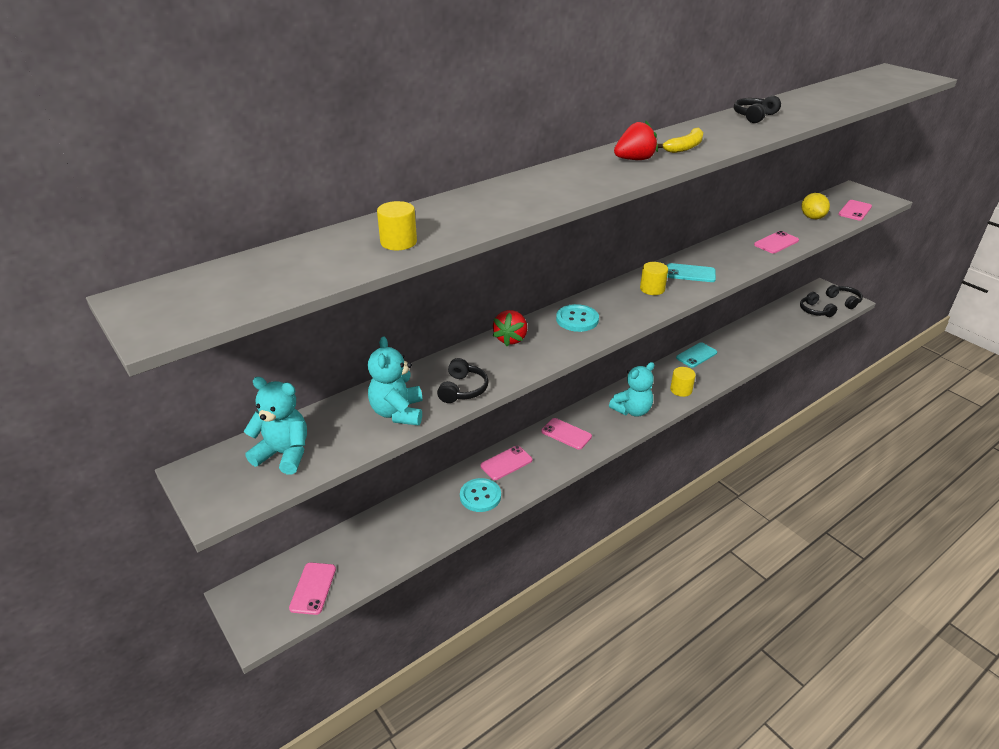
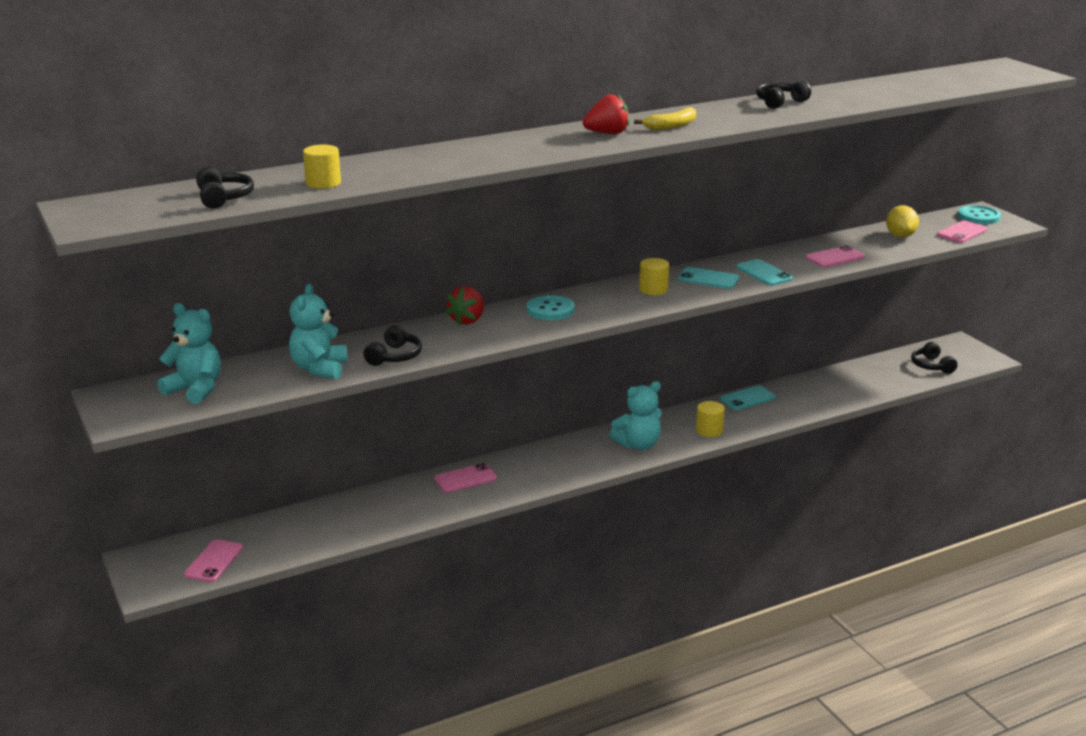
camera: 10 degrees right, 10 degrees down
turquoise button [460,478,501,512] -> turquoise button moved to [958,205,1001,224]
pink phone [541,418,592,450] -> none
black headphones [826,285,863,309] -> black headphones moved to [196,167,254,209]
none -> turquoise phone [736,259,793,286]

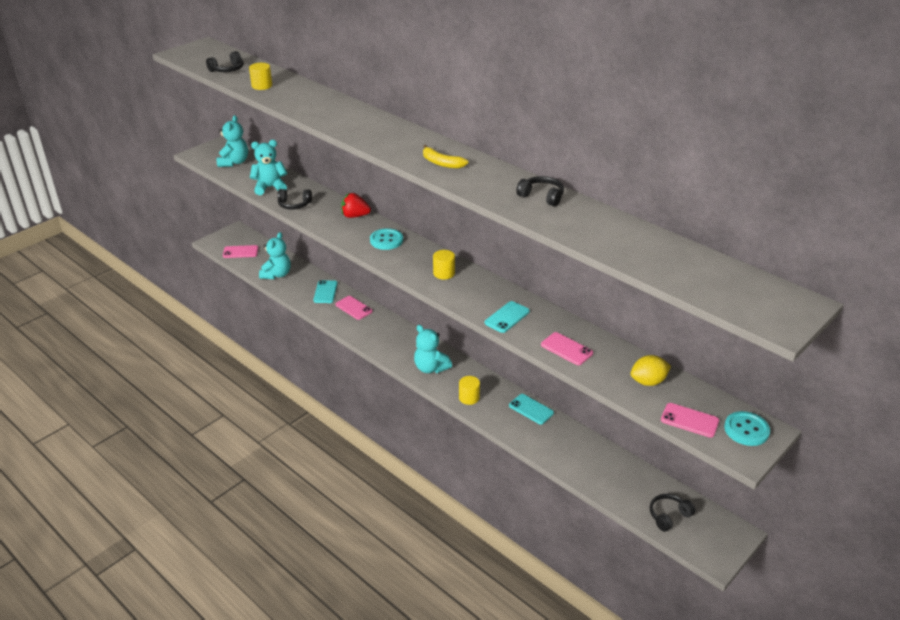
camera: 70 degrees right, 10 degrees up
red strawberry [583,93,629,134] -> none
turquoise phone [678,267,739,289] -> turquoise phone moved to [313,280,338,303]
none -> turquoise teddy bear [259,232,291,279]

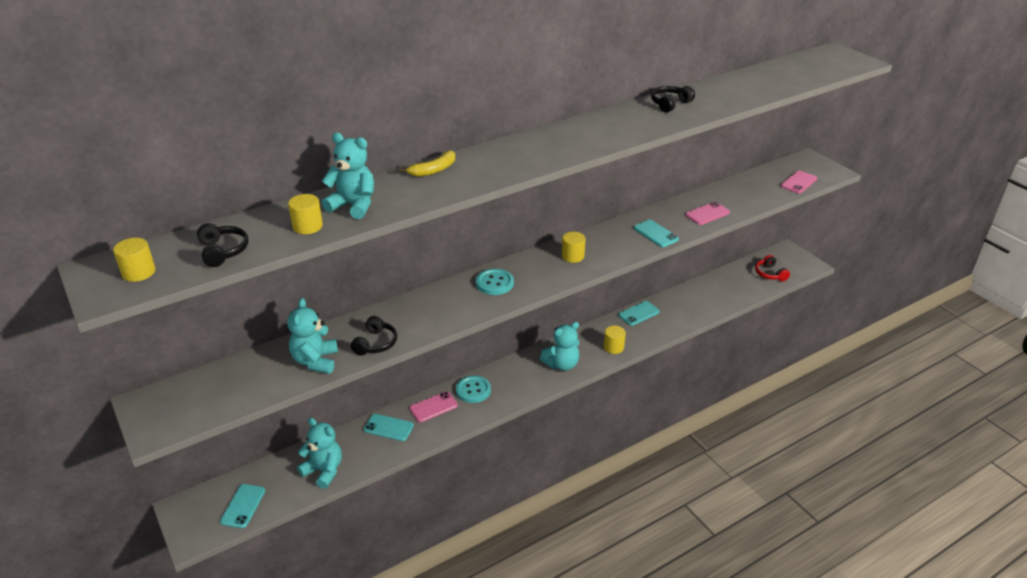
camera: 75 degrees left, 0 degrees up
turquoise teddy bear [217,115,248,167] -> turquoise teddy bear moved to [322,133,374,219]
pink phone [223,245,258,258] -> turquoise phone [220,484,265,528]
red strawberry [341,193,371,218] -> none
yellow banana [423,145,468,169] -> yellow banana moved to [399,150,455,177]
yellow lemon [630,355,671,386] -> none
black headphones [650,494,696,532] -> red headphones [755,255,790,281]
turquoise button [724,411,770,446] -> turquoise button moved to [456,376,491,403]
none -> yellow cylinder [113,238,155,282]

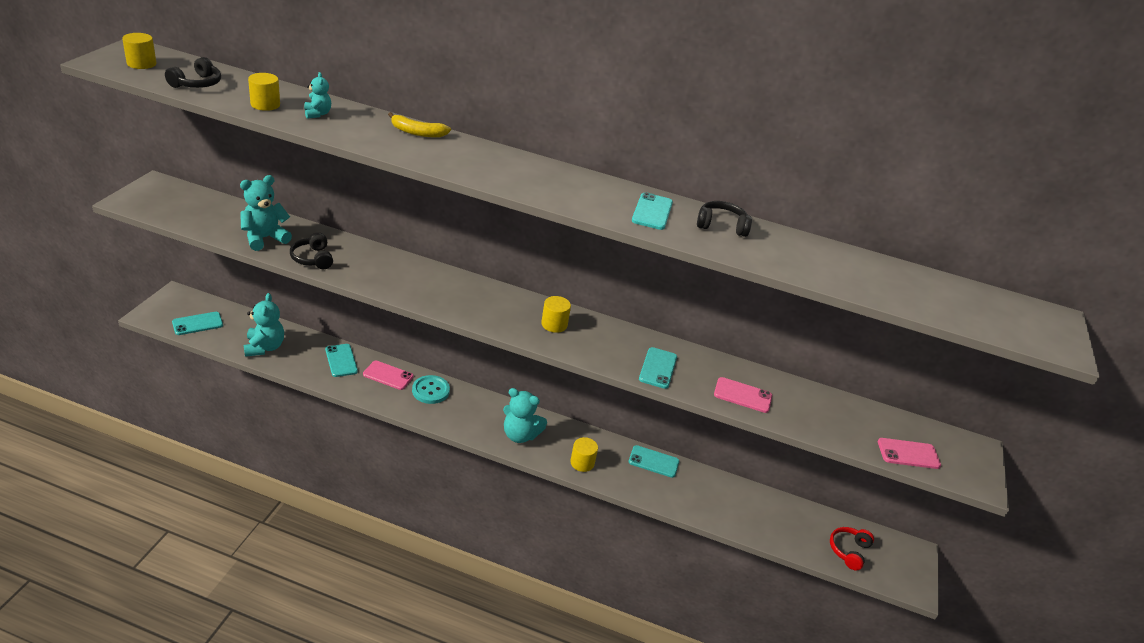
camera: 45 degrees right, 0 degrees up
turquoise teddy bear [322,133,374,219] -> turquoise teddy bear [304,72,331,119], size x0.56
black headphones [351,316,397,355] -> black headphones turned 90 degrees clockwise [290,232,333,269]
turquoise button [476,269,514,295] -> none
none -> turquoise phone [632,192,673,230]

